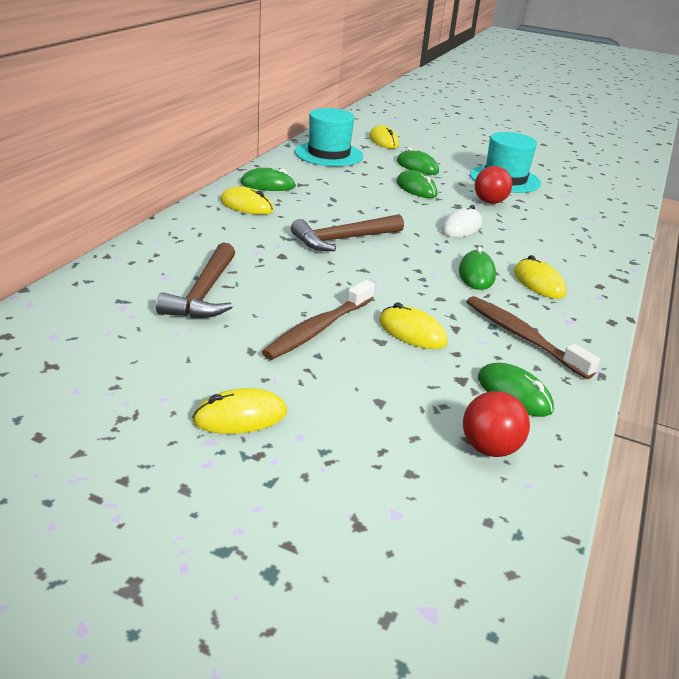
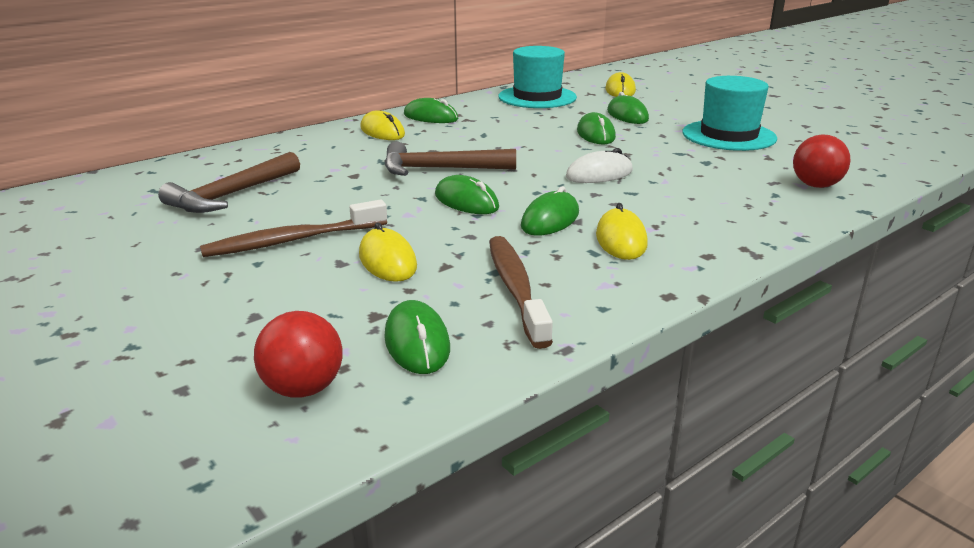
camera: 30 degrees right, 5 degrees down
yellow mouse [192,388,287,434] -> none
red ball [475,166,512,204] -> red ball moved to [793,134,850,188]
none -> green mouse [435,175,499,214]

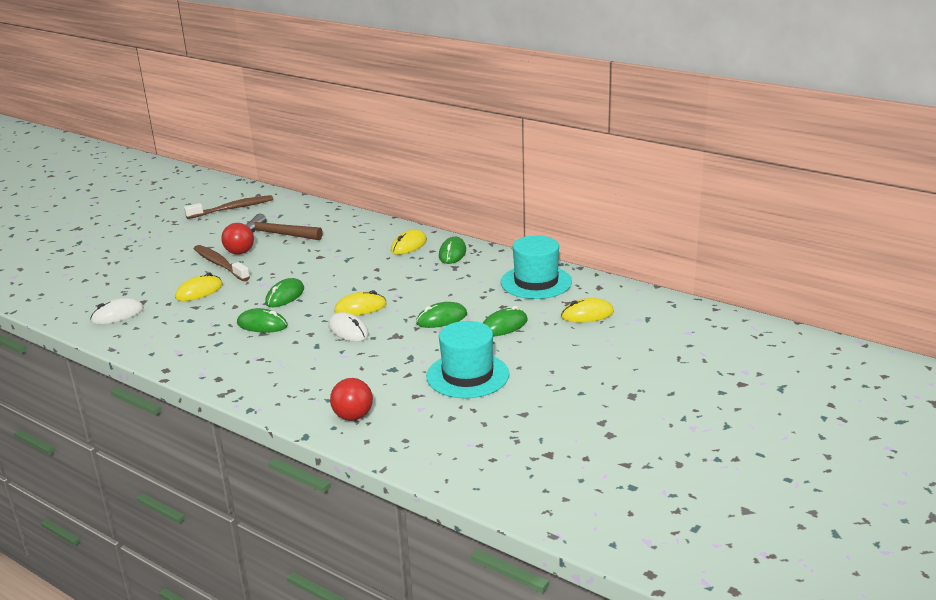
camera: 75 degrees right, 0 degrees up
red ball [254,311,343,398] -> red ball moved to [221,223,254,254]
brown hammer [384,141,516,176] -> none
green mouse [384,300,450,374] -> white mouse [90,298,144,324]
brown toothbrush [489,236,553,349] -> brown toothbrush moved to [184,195,273,219]
yellow mouse [596,203,648,260] -> yellow mouse moved to [334,290,387,316]

